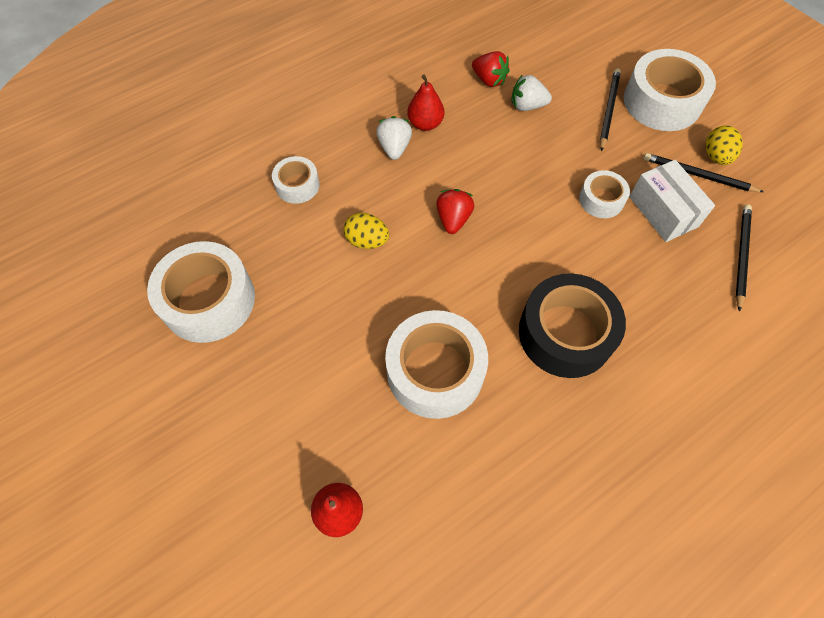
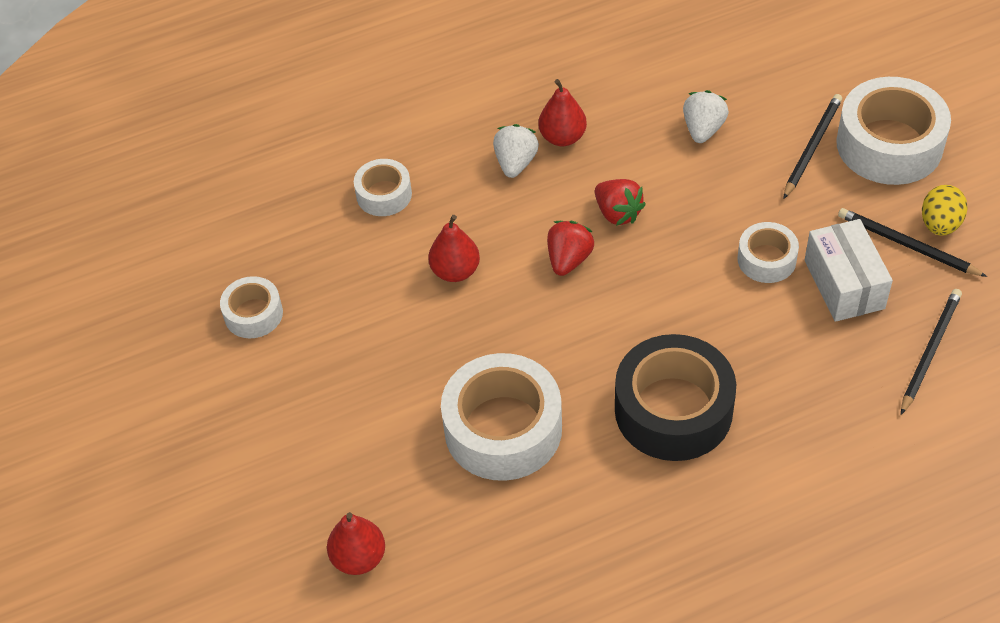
camera: 15 degrees right, 10 degrees down
white tape [147,241,255,343] -> white tape [220,276,283,338], size x0.53
yellow egg [344,213,389,249] -> red pear [428,215,480,282]
red strawberry [472,51,510,87] -> red strawberry moved to [595,179,646,226]
white strawberry [512,74,552,111] -> white strawberry turned 90 degrees clockwise [683,90,729,143]

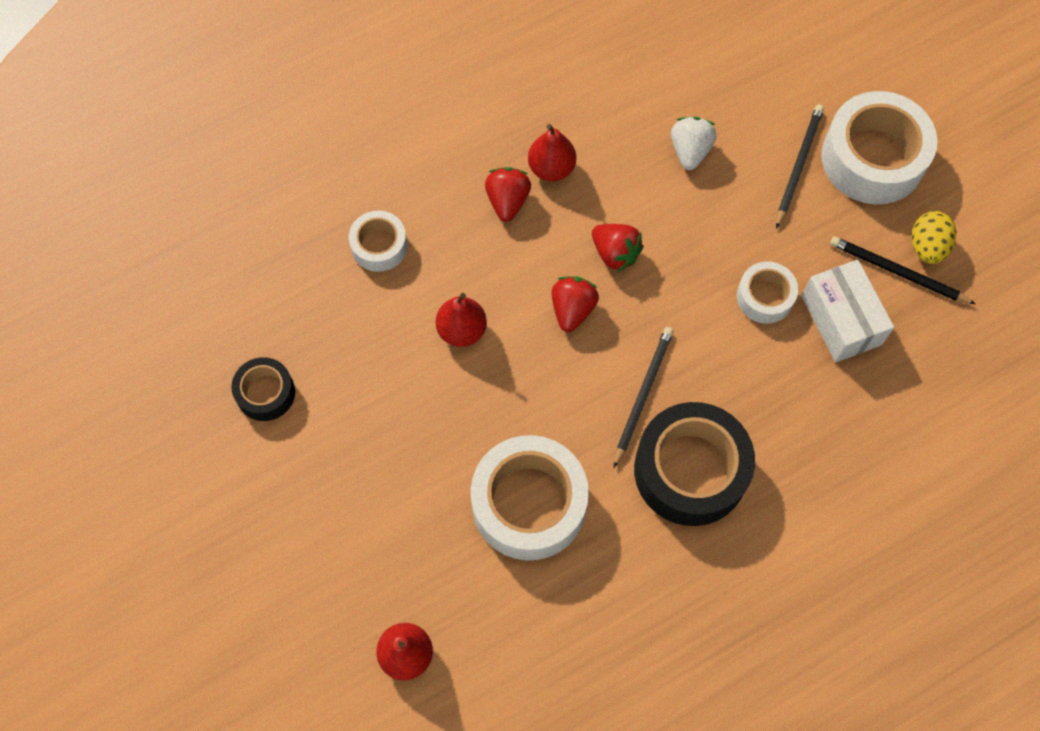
camera: 10 degrees left, 15 degrees up
white tape [220,276,283,338] -> black tape [231,357,295,421]
white strawberry [493,124,539,178] -> red strawberry [485,167,531,222]
black pencil [901,289,962,415] -> black pencil moved to [614,327,674,468]

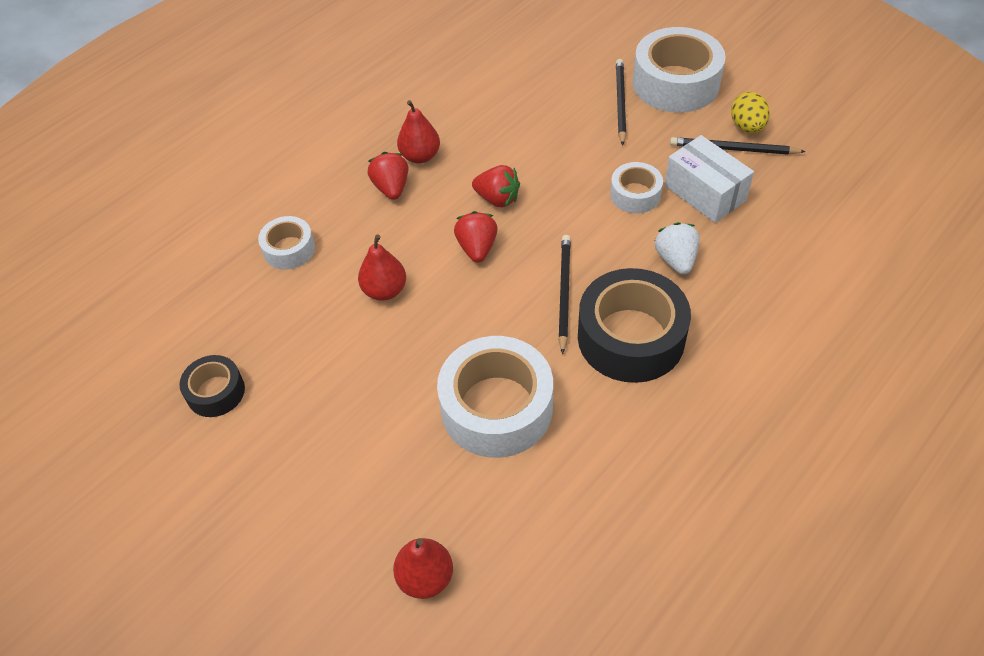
camera: 15 degrees left, 15 degrees down
white strawberry [671,117,717,170] -> white strawberry moved to [655,222,699,274]

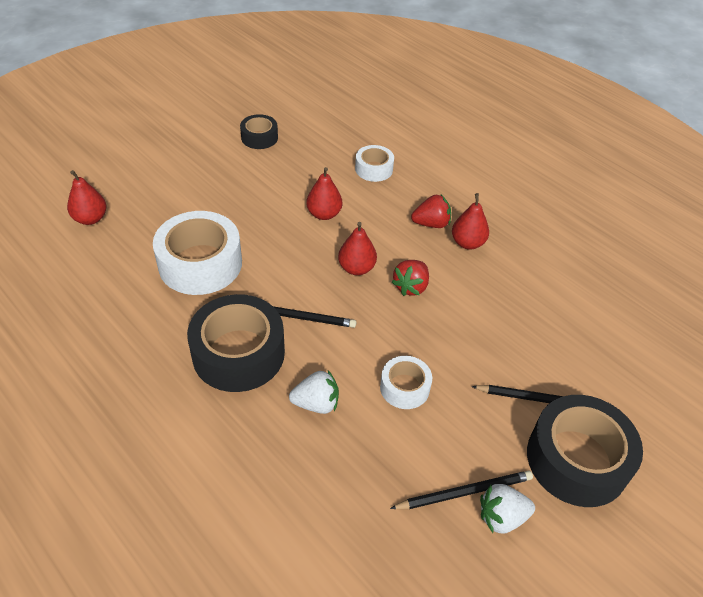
camera: 90 degrees right, 5 degrees down
red strawberry [454,211,498,262] -> red pear [338,222,377,275]
white tape [633,27,726,113] -> black tape [527,395,643,507]
white box [665,135,754,223] -> none
black pencil [670,137,806,155] -> black pencil turned 60 degrees clockwise [390,470,533,509]
yellow egg [731,92,770,133] -> white strawberry [480,484,535,534]

